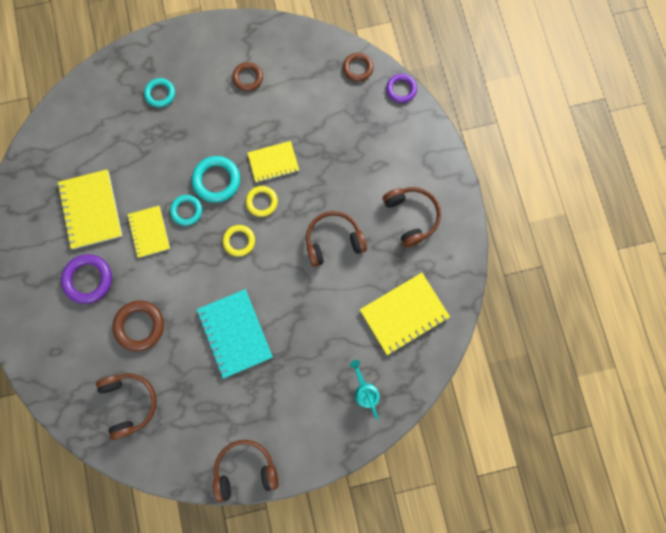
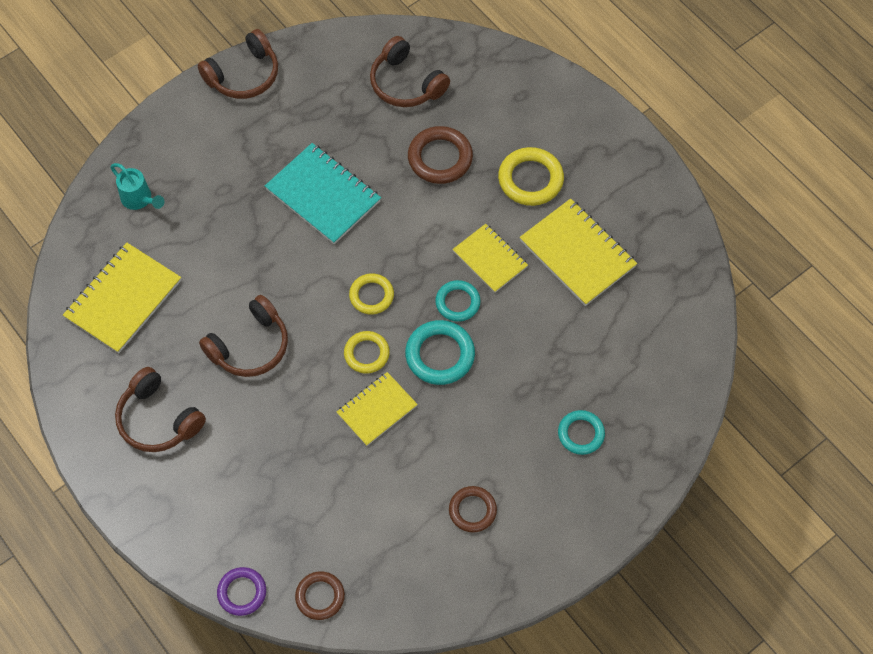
camera: 155 degrees right, 15 degrees down
purple ring [61,254,112,304] -> yellow ring [498,147,564,206]

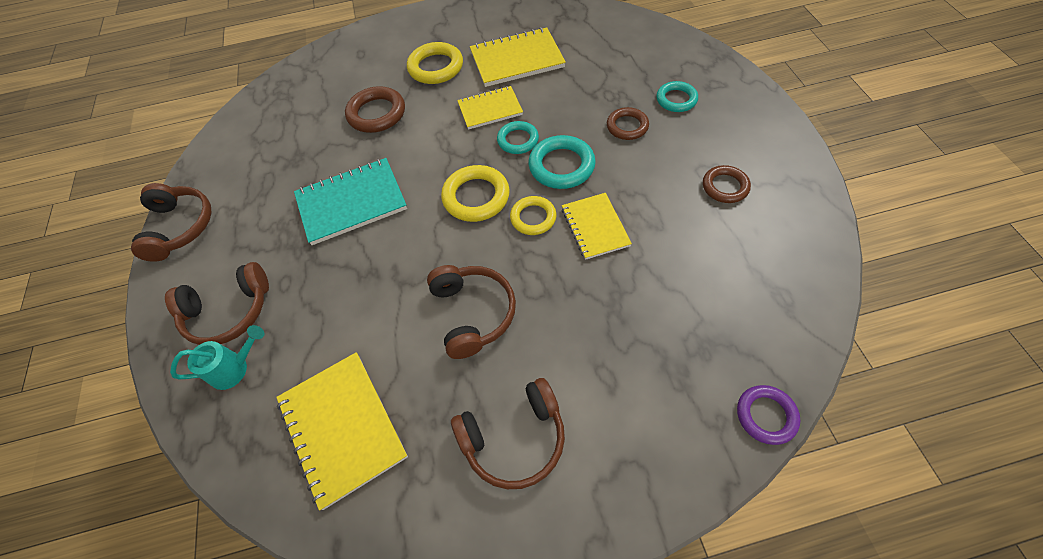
camera: 60 degrees left, 5 degrees down
brown ring [295,571,345,620] -> brown ring moved to [607,107,649,140]
yellow ring [349,273,394,314] -> yellow ring [441,165,510,222], size x1.52
brown headphones [370,36,450,107] -> brown headphones moved to [165,262,269,345]

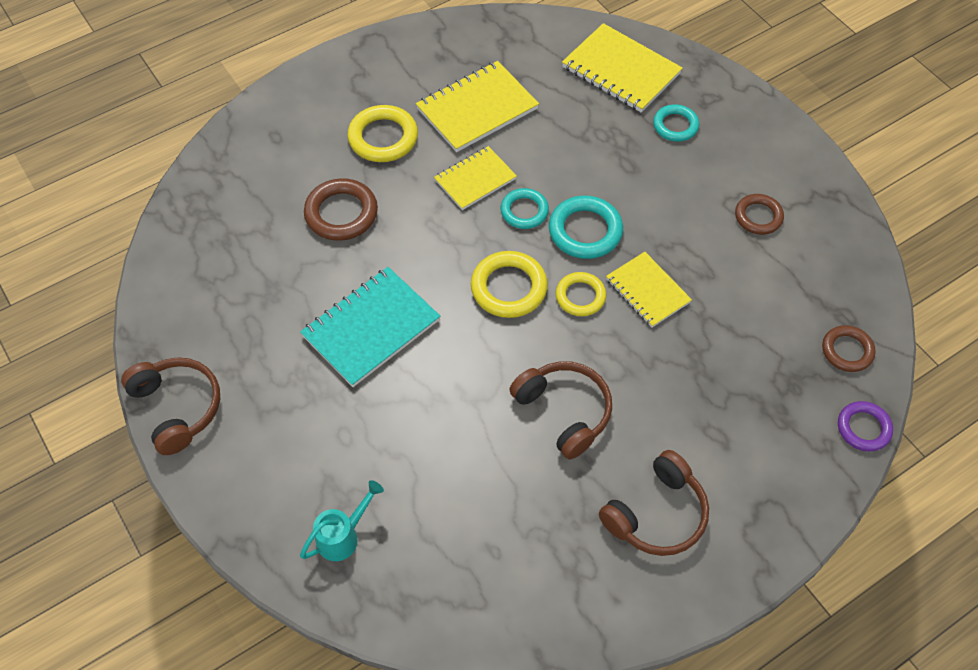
camera: 25 degrees left, 0 degrees up
brown headphones [165,262,269,345] -> none
yellow notebook [276,352,408,510] -> yellow notebook moved to [562,23,683,113]
brown ring [607,107,649,140] -> brown ring moved to [822,325,876,372]

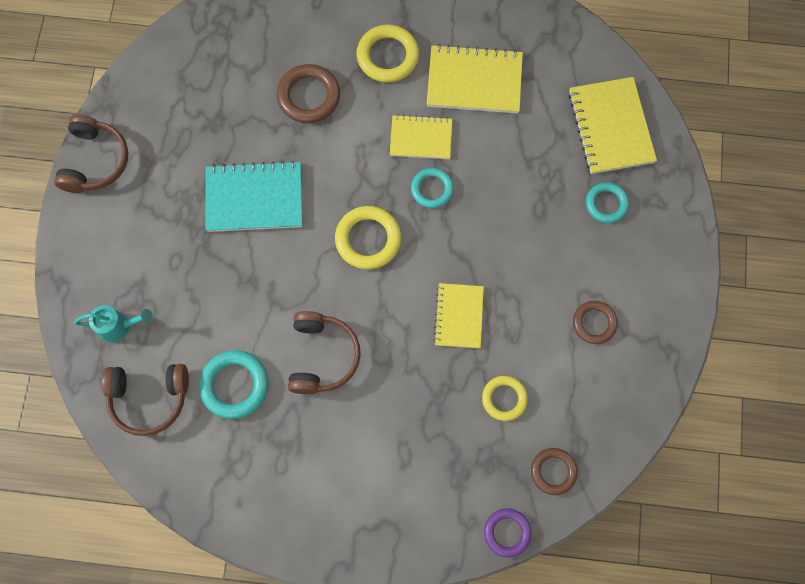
camera: 40 degrees right, 15 degrees up
turquoise ring [549,195,623,259] -> turquoise ring moved to [199,350,268,419]
yellow ring [556,272,606,316] -> yellow ring moved to [482,376,528,421]
brown headphones [599,450,709,556] -> brown headphones moved to [102,364,189,436]

